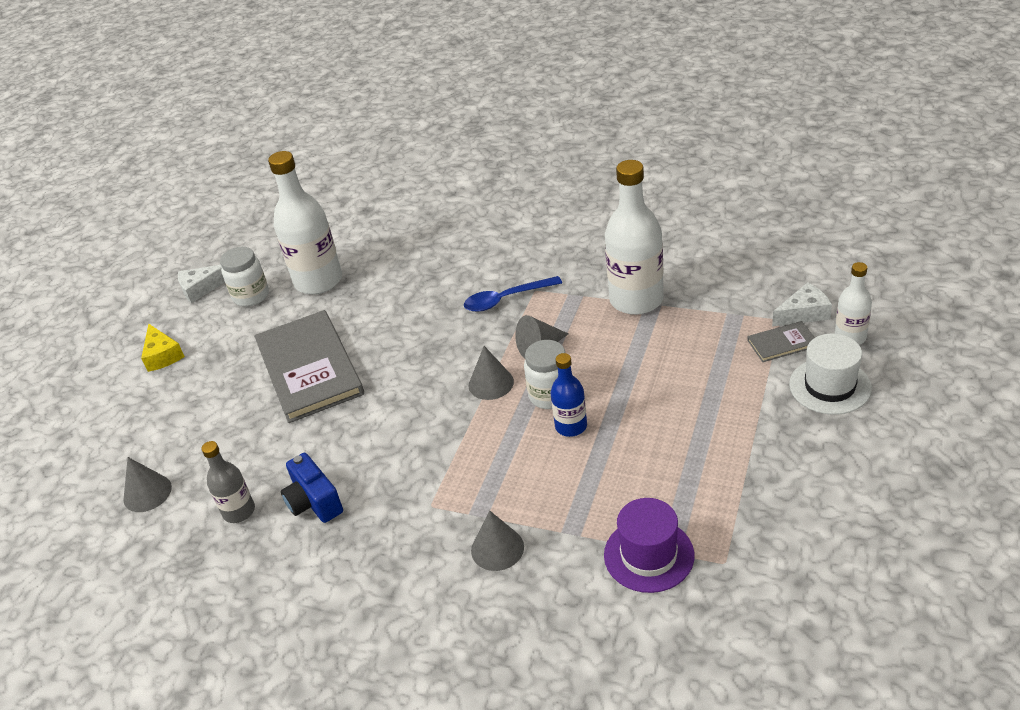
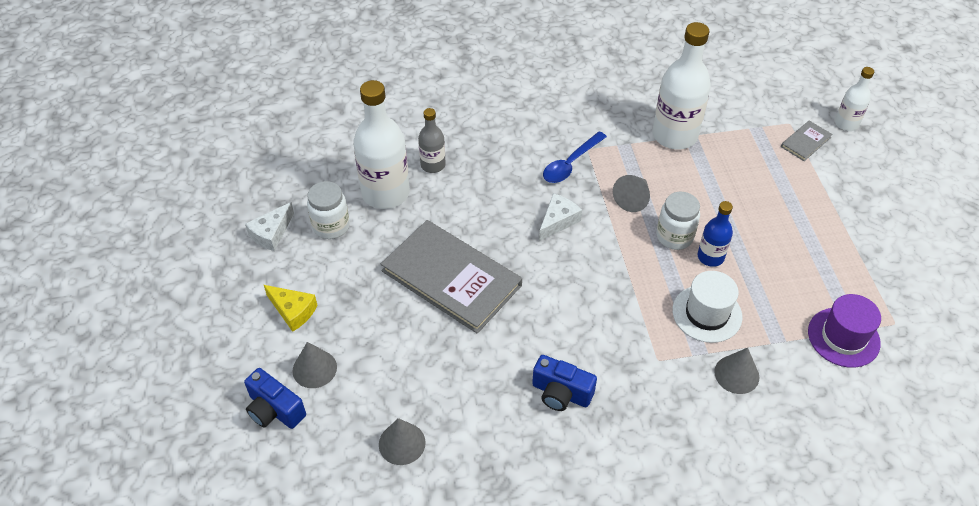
camera: 35 degrees left, 10 degrees up
grey bottle [201,441,255,523] -> grey bottle moved to [418,108,446,173]
grey cone [469,346,514,400] -> grey cone moved to [292,342,337,388]
white cheese [772,282,832,326] -> white cheese moved to [539,193,582,241]
white hat [789,334,872,415] -> white hat moved to [672,271,742,343]
none -> blue camera [244,368,306,429]

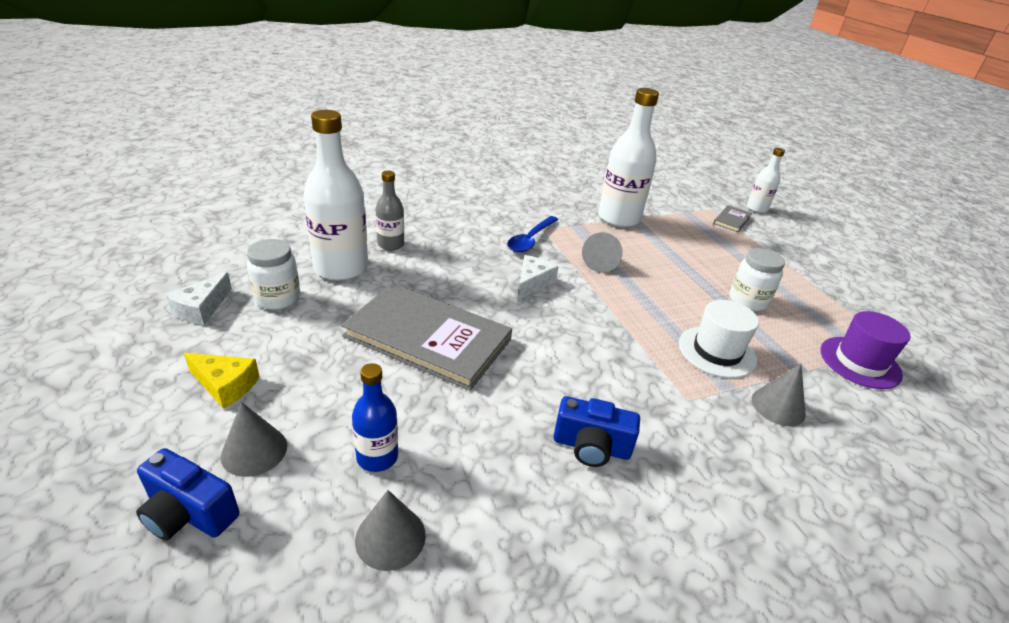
camera: 15 degrees left, 15 degrees down
white jar [656,192,700,250] -> white jar moved to [729,248,785,311]
blue bottle [697,201,733,267] -> blue bottle moved to [352,363,398,472]

